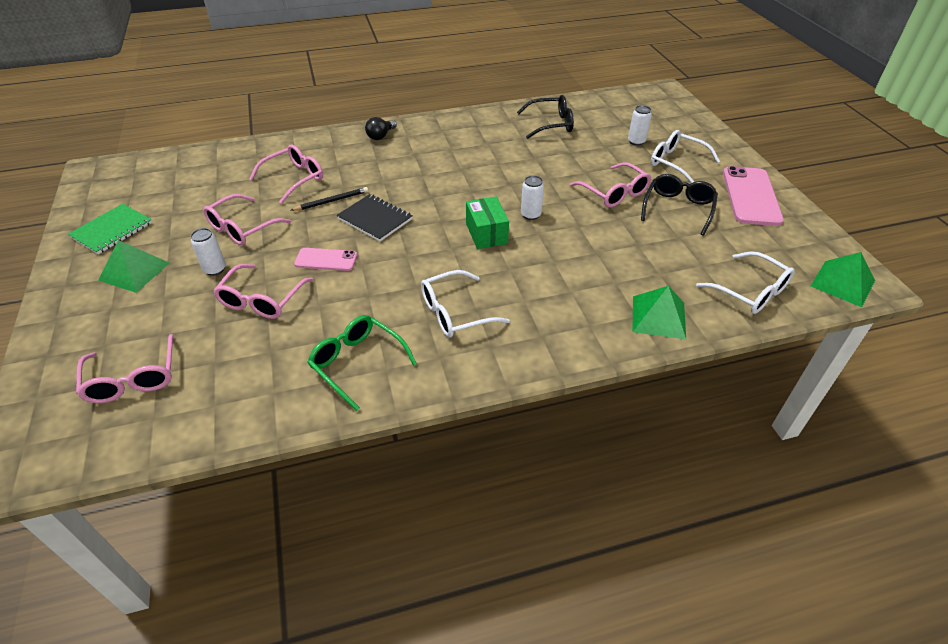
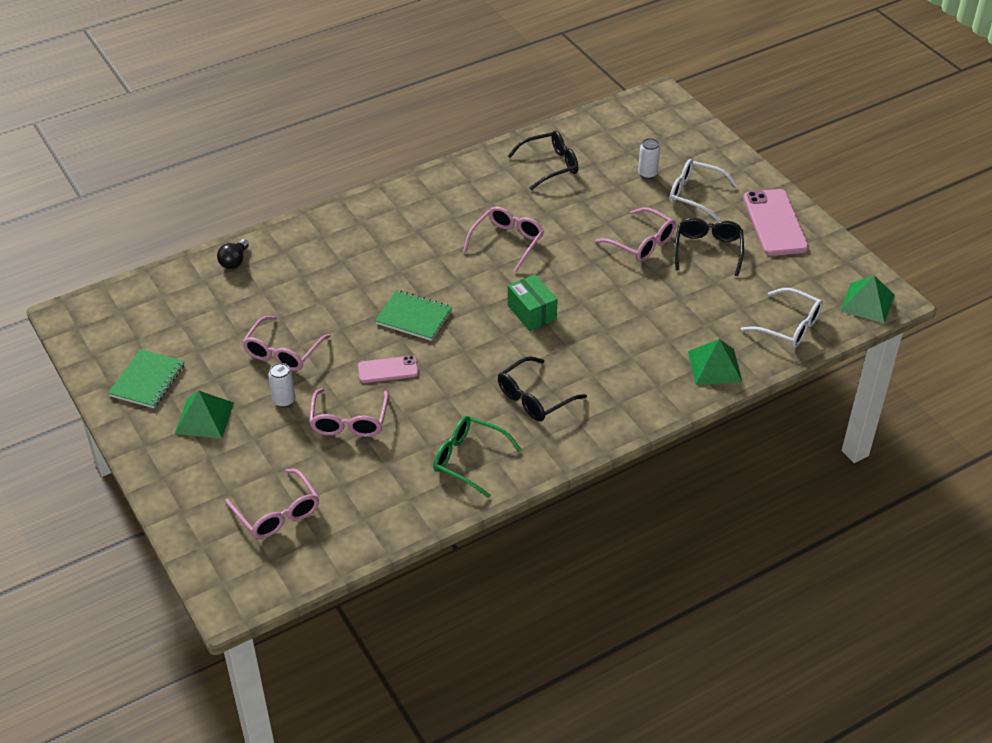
camera: 15 degrees left, 0 degrees up
pink glasses [249,145,323,204] -> pink glasses moved to [463,207,544,273]
black pencil [290,187,368,211] -> none
black notebook [337,194,413,241] -> green notebook [375,290,452,341]
black light bulb [365,117,397,140] -> black light bulb moved to [217,239,249,269]
white glasses [421,270,510,338] -> black glasses [498,356,587,421]
white can [521,175,544,220] -> none

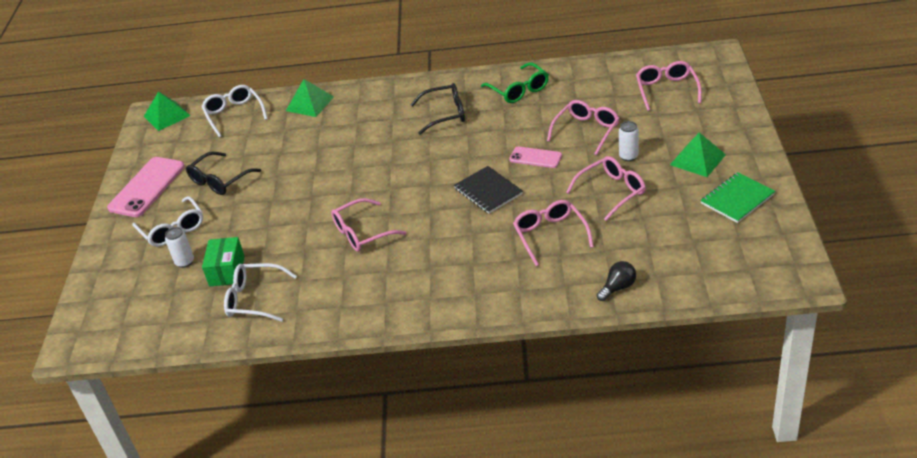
camera: 145 degrees left, 5 degrees down
green notebook [375,290,452,341] -> black notebook [454,166,523,214]
black glasses [508,131,578,190] -> white glasses [224,263,297,322]
green box [508,275,557,331] -> green box moved to [202,237,245,287]
pink glasses [595,207,676,261] -> pink glasses moved to [513,200,594,266]

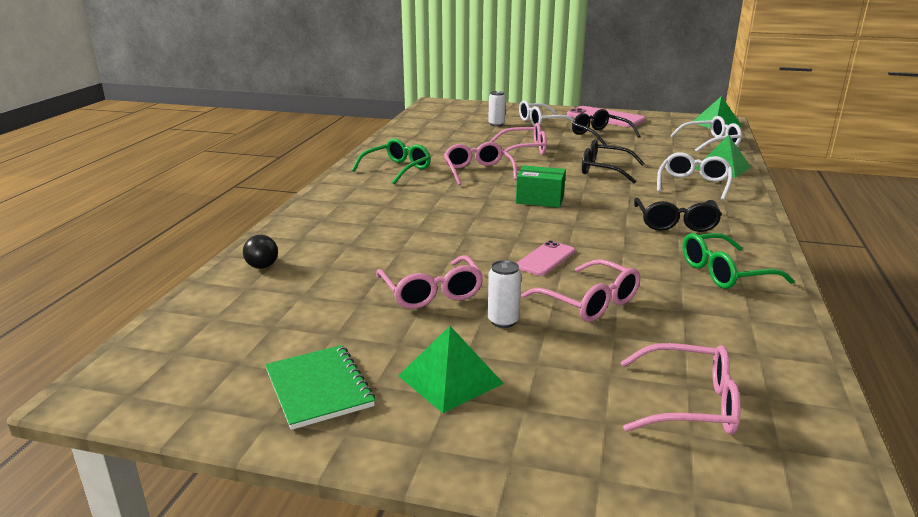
camera: 100 degrees right, 15 degrees down
green box [202,237,245,287] -> green box moved to [516,165,566,208]
white glasses [224,263,297,322] -> white glasses moved to [657,152,732,201]
black notebook [454,166,523,214] -> none
pink glasses [513,200,594,266] -> pink glasses moved to [490,123,547,156]
none -> green glasses [352,138,431,184]
none -> black glasses [582,140,645,183]

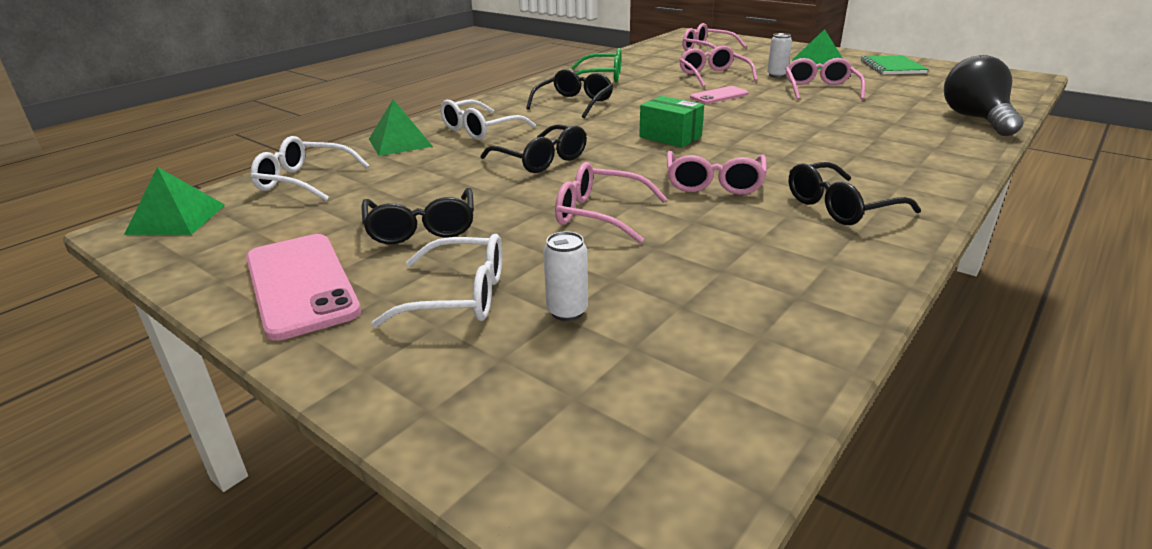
camera: 155 degrees left, 5 degrees up
black light bulb [243,235,278,269] -> black light bulb [944,55,1024,136], size x1.95
green glasses [352,138,431,184] -> black glasses [789,162,921,225]

